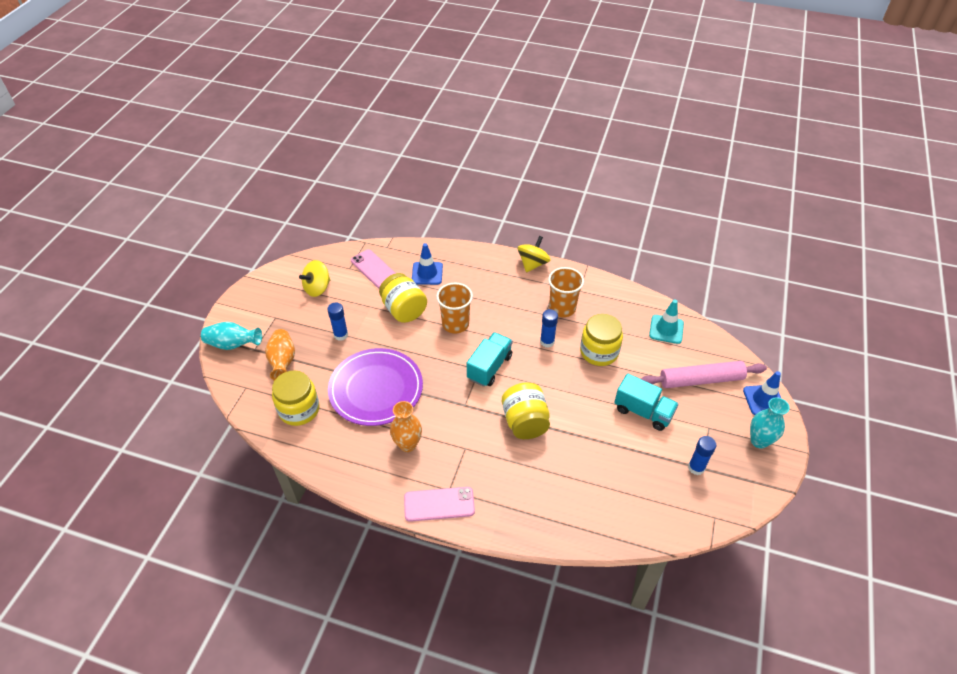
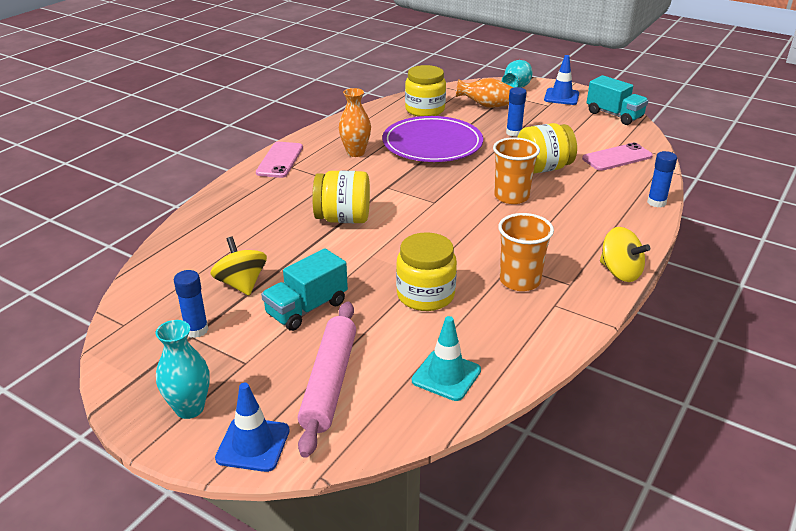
camera: 105 degrees right, 15 degrees down
yellow spinning top [299,260,330,297] -> yellow spinning top moved to [210,237,267,296]
blue traffic cone [412,243,443,285] -> blue traffic cone moved to [544,55,579,105]
turquoise truck [467,332,513,387] -> turquoise truck moved to [587,75,649,125]
blue glue stick [540,309,558,348] -> blue glue stick moved to [647,151,677,207]

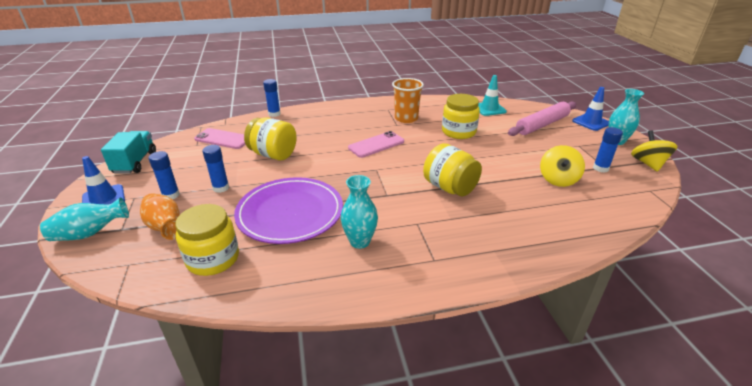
camera: 135 degrees left, 0 degrees up
pink phone [256,142,303,178] -> pink phone moved to [348,131,404,158]
turquoise truck [261,248,348,331] -> none
orange vase [339,88,371,157] -> turquoise vase [341,175,378,249]
orange cup [493,137,540,204] -> none
yellow spinning top [600,227,650,282] -> yellow spinning top moved to [631,130,677,172]
none -> blue glue stick [149,151,180,199]

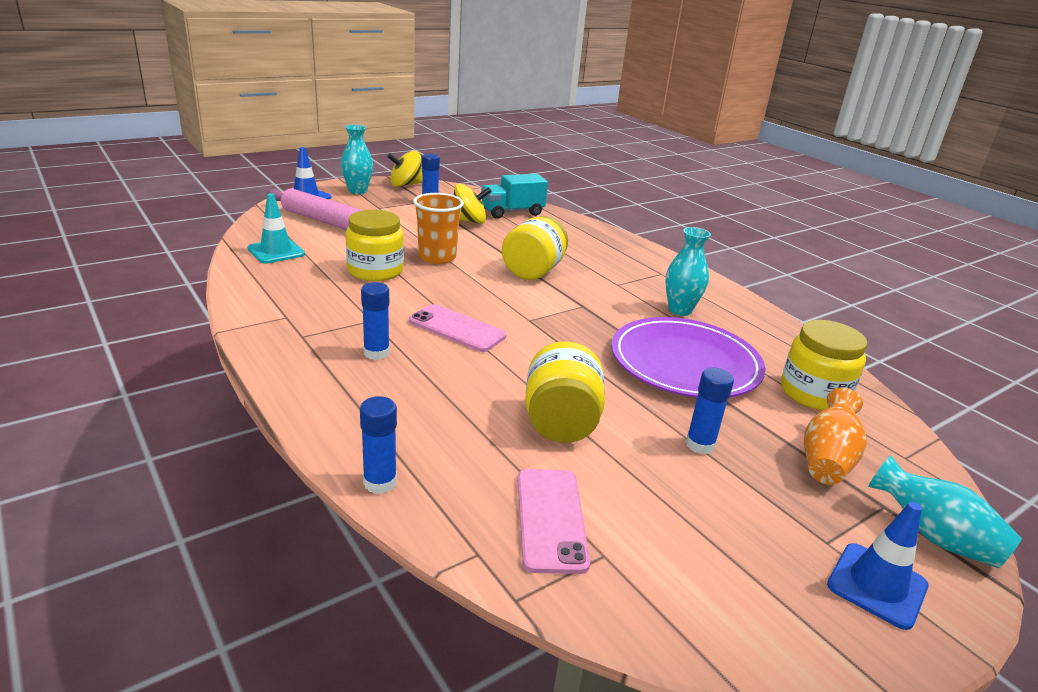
camera: 115 degrees left, 5 degrees down
turquoise truck [101,131,156,174] -> turquoise truck moved to [481,174,548,219]
blue glue stick [149,151,180,199] -> blue glue stick moved to [361,282,390,360]
orange cup [392,78,424,123] -> orange cup moved to [413,193,464,264]

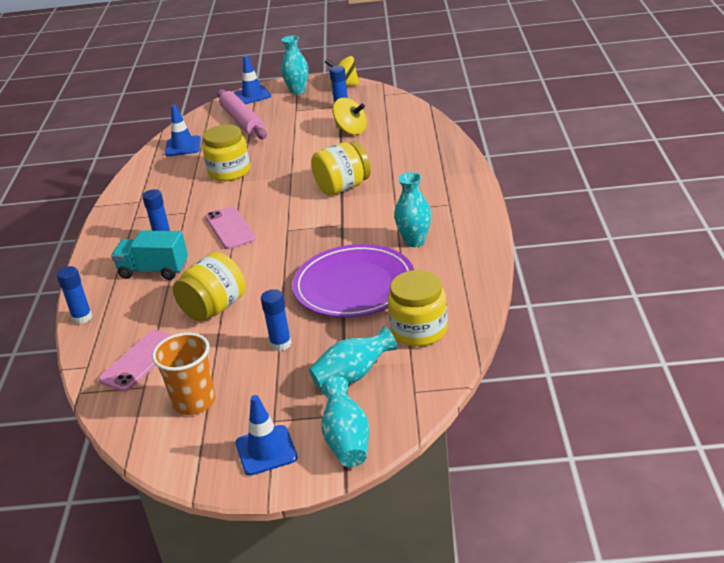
camera: 40 degrees right, 5 degrees up
turquoise traffic cone [247,193,305,264] -> blue traffic cone [165,104,201,156]
orange cup [413,193,464,264] -> orange cup moved to [152,332,215,415]
turquoise truck [481,174,548,219] -> turquoise truck moved to [111,230,188,280]
orange vase [804,388,867,485] -> turquoise vase [309,326,398,390]

